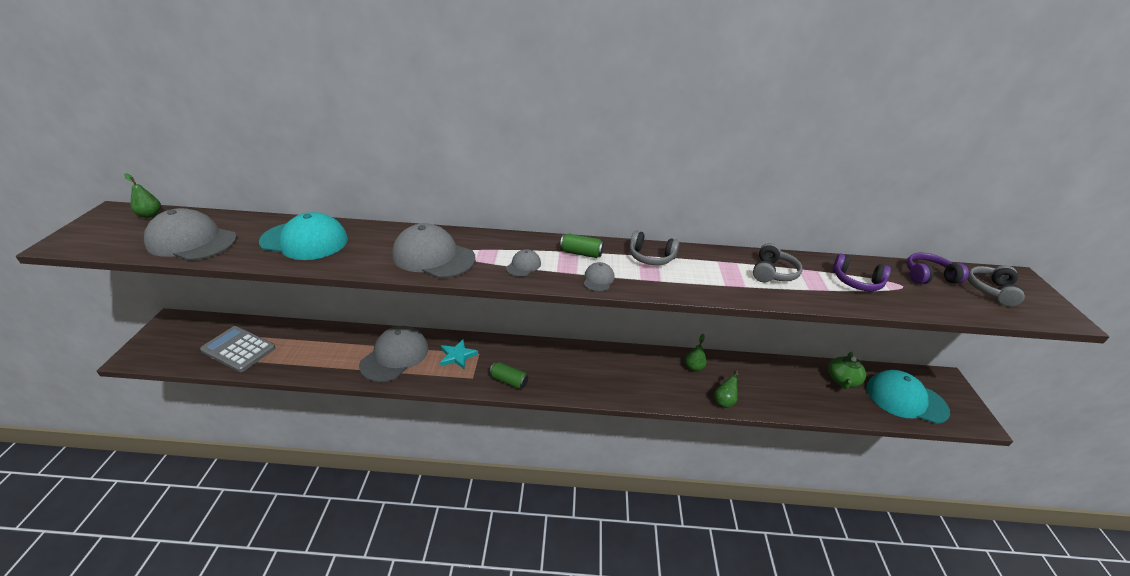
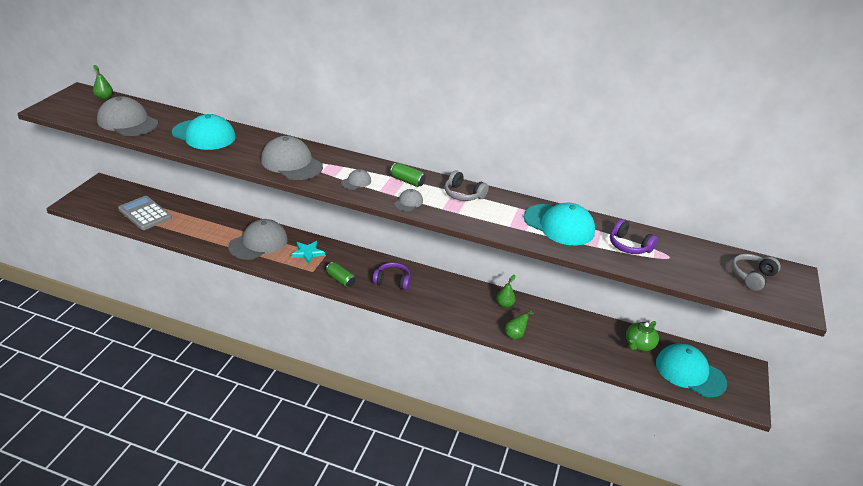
camera: 15 degrees right, 0 degrees up
grey headphones [753,243,803,282] -> turquoise cap [524,203,595,245]
purple headphones [906,252,969,284] -> purple headphones moved to [373,262,411,290]

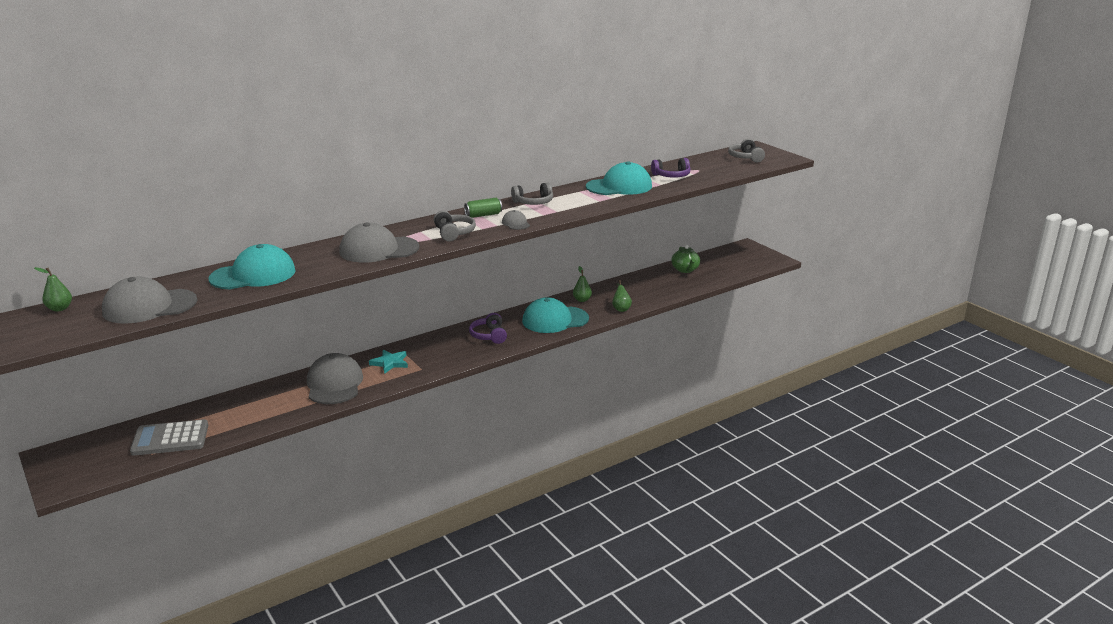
camera: 50 degrees left, 10 degrees down
green can [326,262,356,287] -> none
grey cap [341,169,371,190] -> grey headphones [434,211,476,241]
purple headphones [373,262,411,290] -> purple headphones turned 60 degrees counterclockwise [469,313,507,344]
turquoise cap [656,343,727,397] -> turquoise cap moved to [522,297,589,333]

